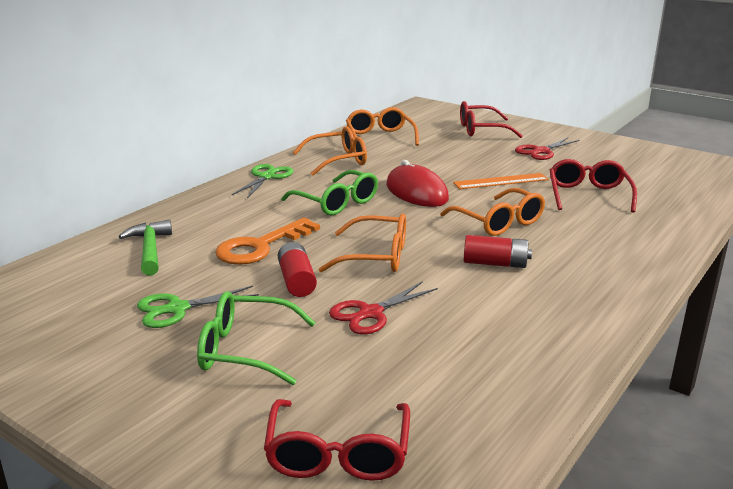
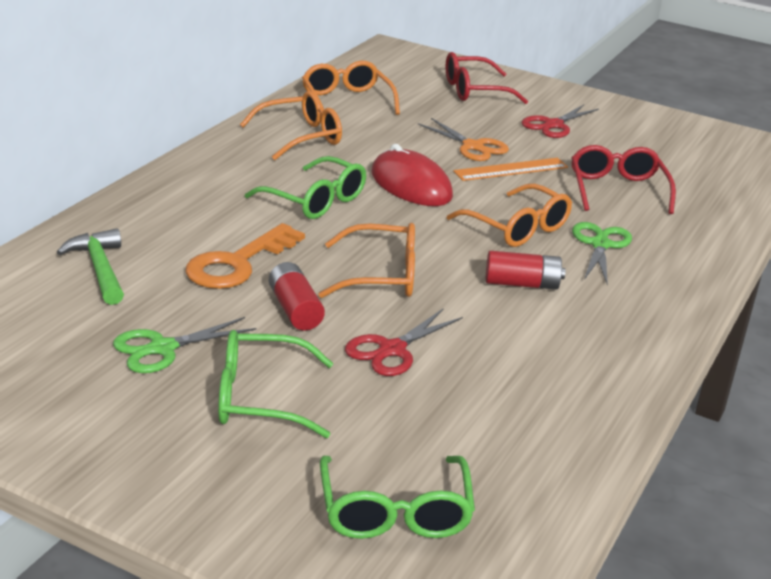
camera: 10 degrees left, 5 degrees up
green scissors [232,164,294,198] -> green scissors moved to [572,222,632,285]
red glasses [264,399,410,481] -> green glasses [320,456,475,539]
none -> orange scissors [418,118,509,161]

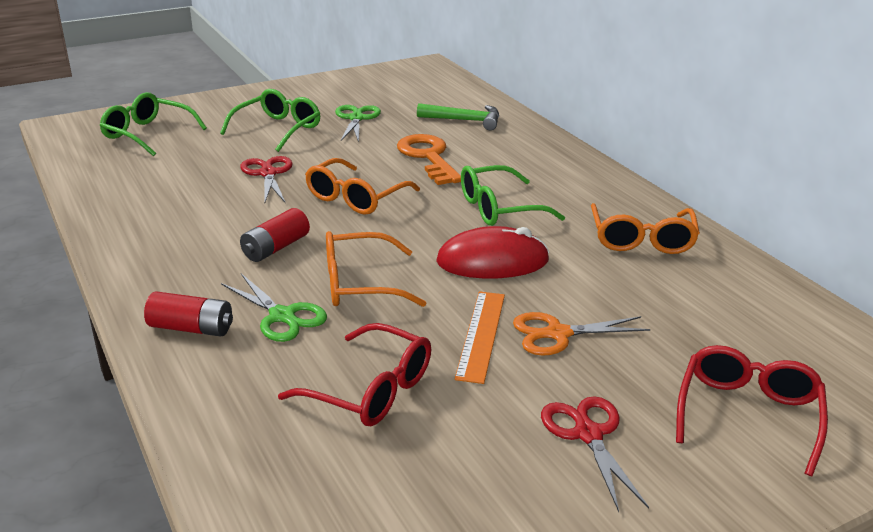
camera: 125 degrees right, 0 degrees up
red battery [269,262,325,331] -> red battery moved to [144,291,233,337]
orange glasses [302,61,400,115] -> none

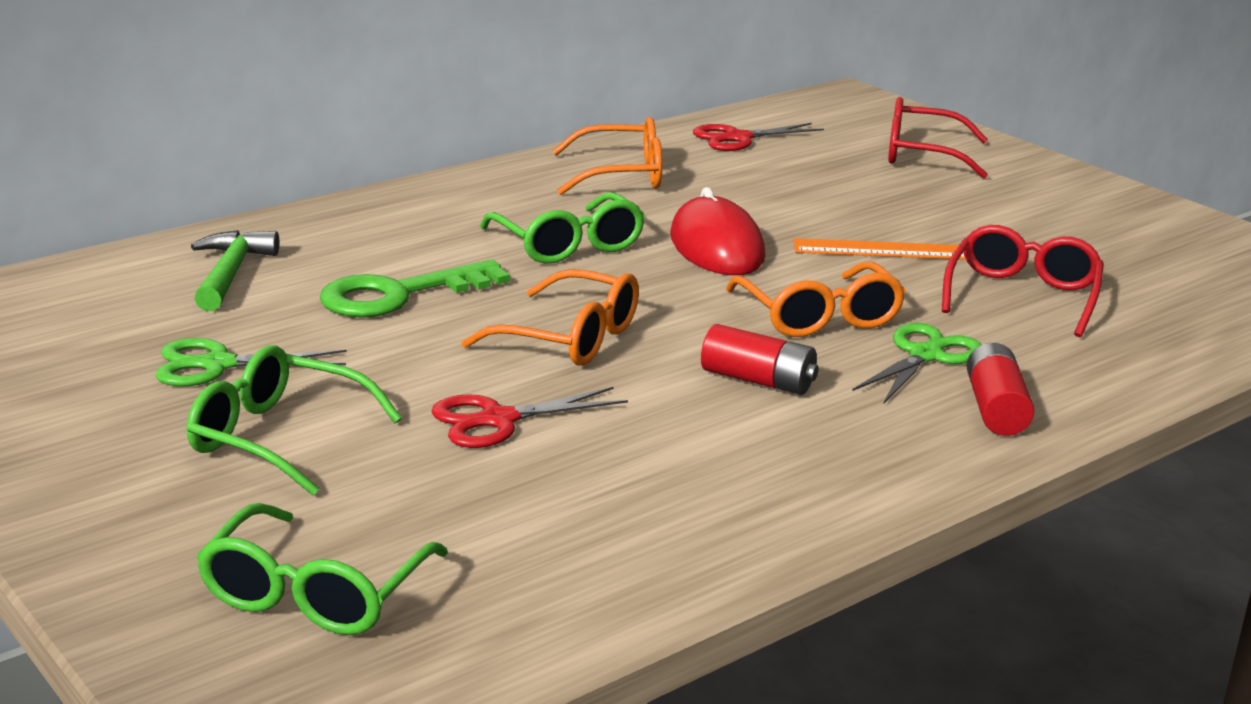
camera: 100 degrees left, 5 degrees down
orange key [397,134,461,185] -> green key [320,259,510,318]
orange scissors [513,312,651,356] -> none
red scissors [541,396,649,512] -> red scissors moved to [693,123,824,151]

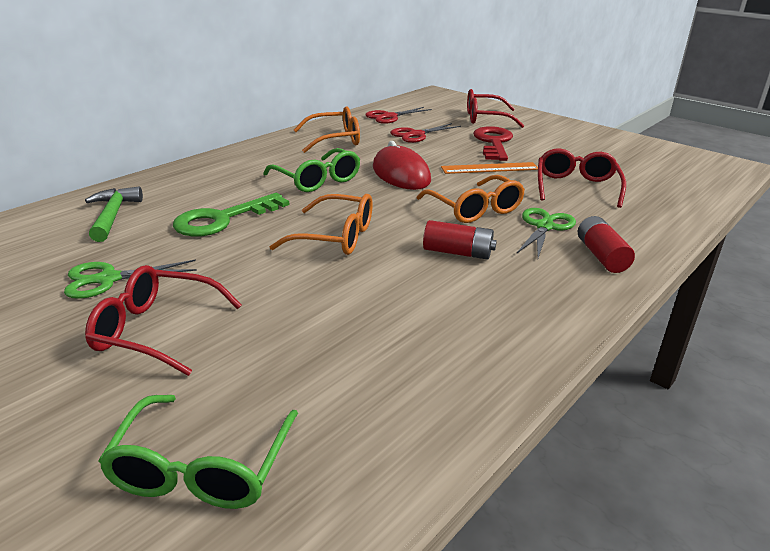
camera: 10 degrees left, 5 degrees up
green glasses [187,345,402,495] -> red glasses [85,265,242,376]
red scissors [432,387,628,448] -> red scissors moved to [390,123,461,143]
none -> red key [473,126,513,161]

